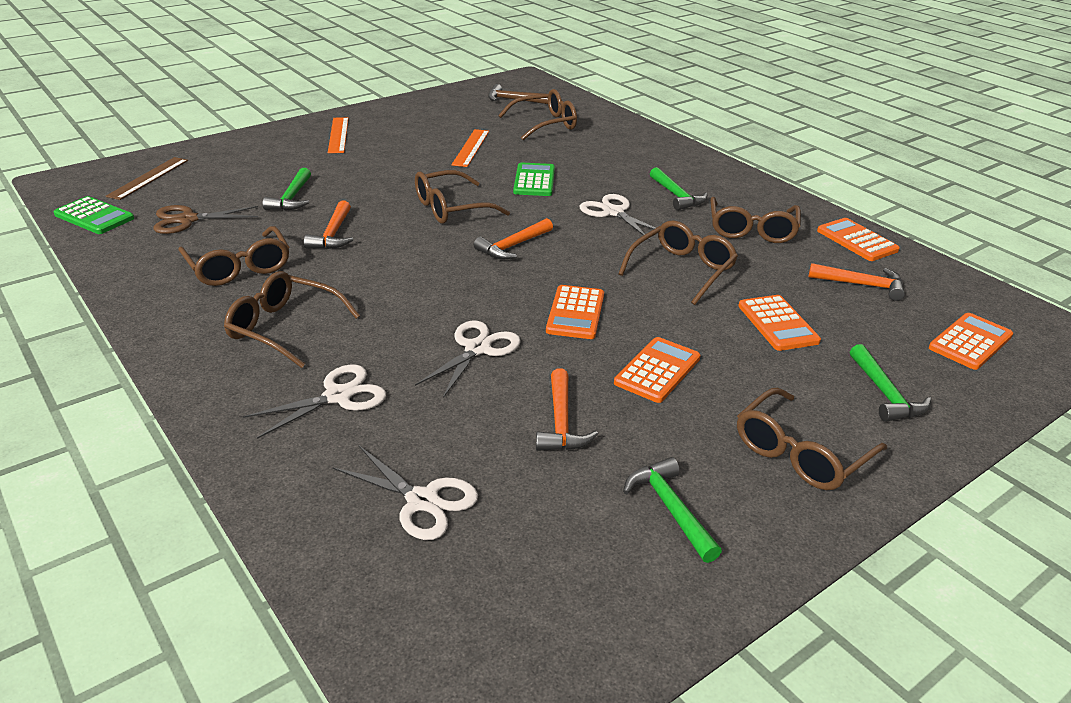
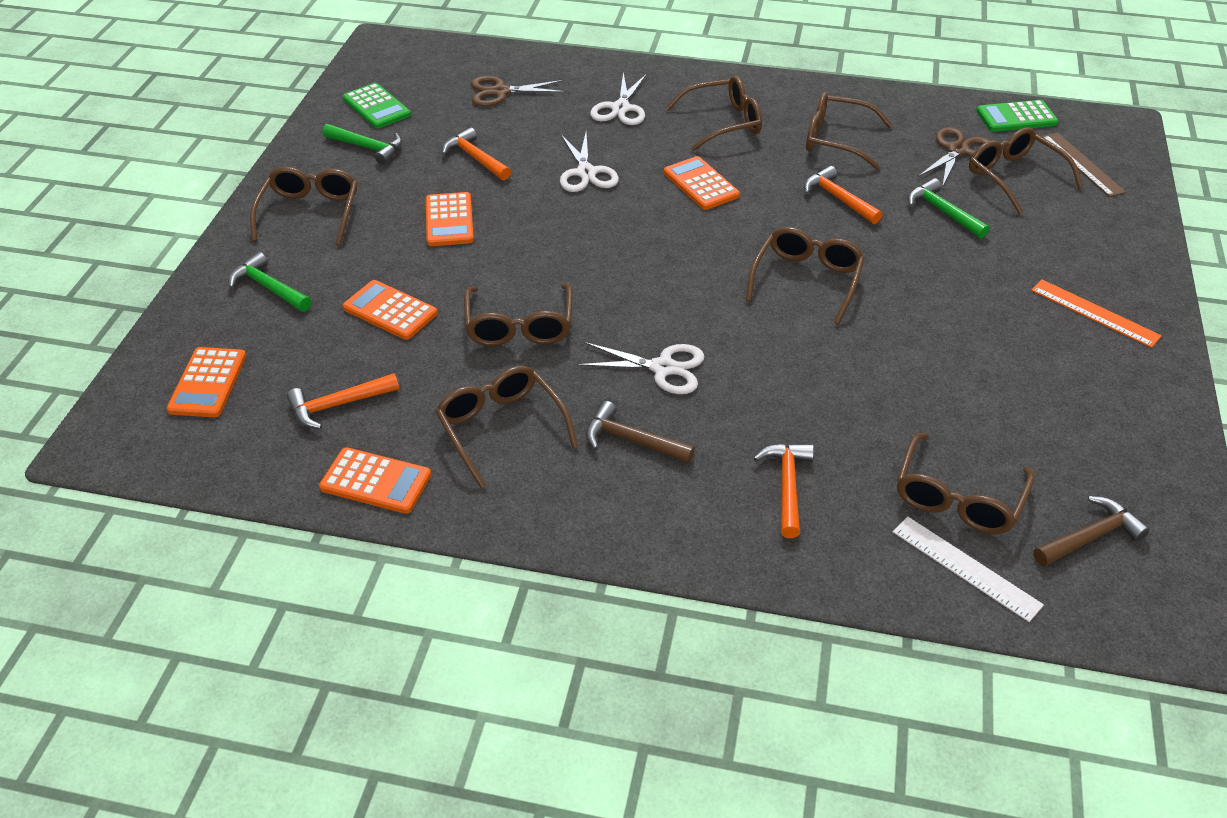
camera: 140 degrees right, 10 degrees up
white scissors [332,446,478,540] -> brown scissors [471,76,567,106]
orange ruler [451,129,489,167] -> none
orange hammer [474,218,553,259] -> orange hammer moved to [754,443,814,538]
green calculator [513,162,555,196] -> green calculator moved to [343,83,411,129]
orange calculator [546,285,604,339] -> orange calculator moved to [664,156,740,210]
green hammer [650,167,707,210] -> brown hammer [586,401,695,463]
none -> white ruler [893,517,1044,622]
none -> brown glasses [969,127,1083,214]

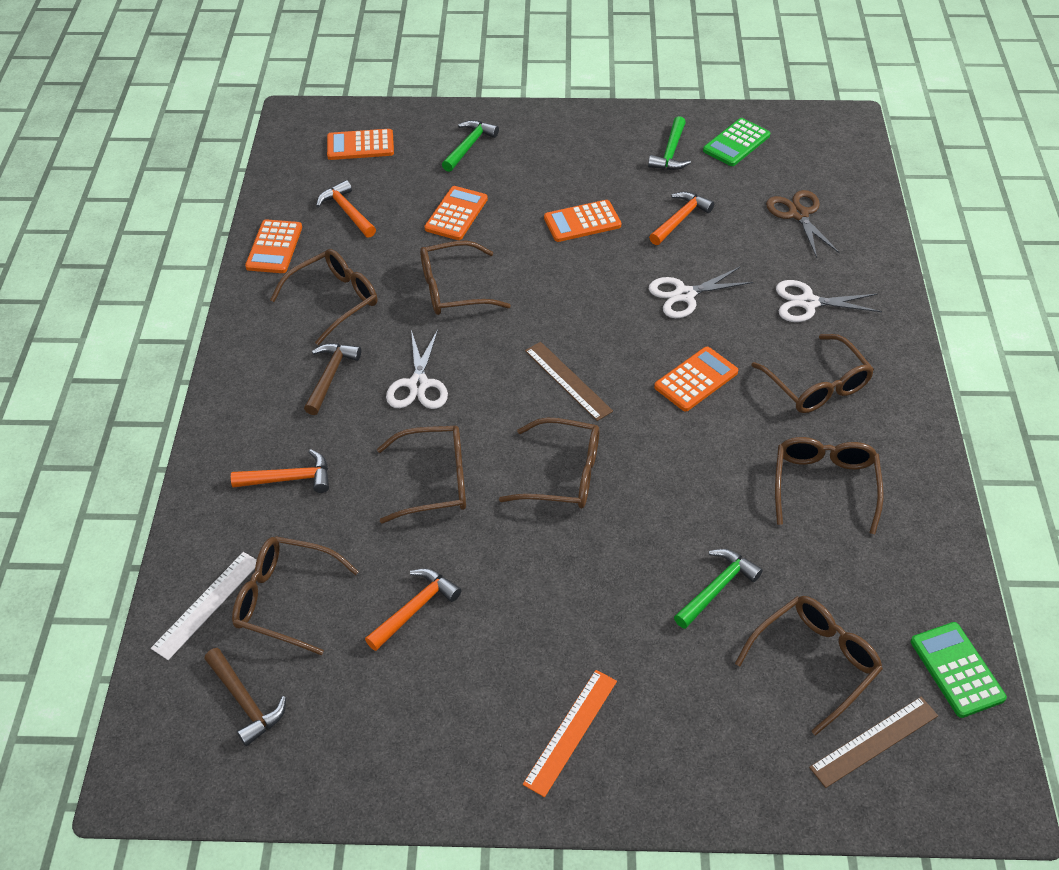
camera: 80 degrees right, 5 degrees up
brown glasses [250,166,358,246] -> brown glasses moved to [377,426,466,524]
orange hammer [804,166,882,224] -> orange hammer moved to [365,569,461,651]
brown scissors [918,127,990,187] -> none
none -> brown ruler [525,342,613,421]

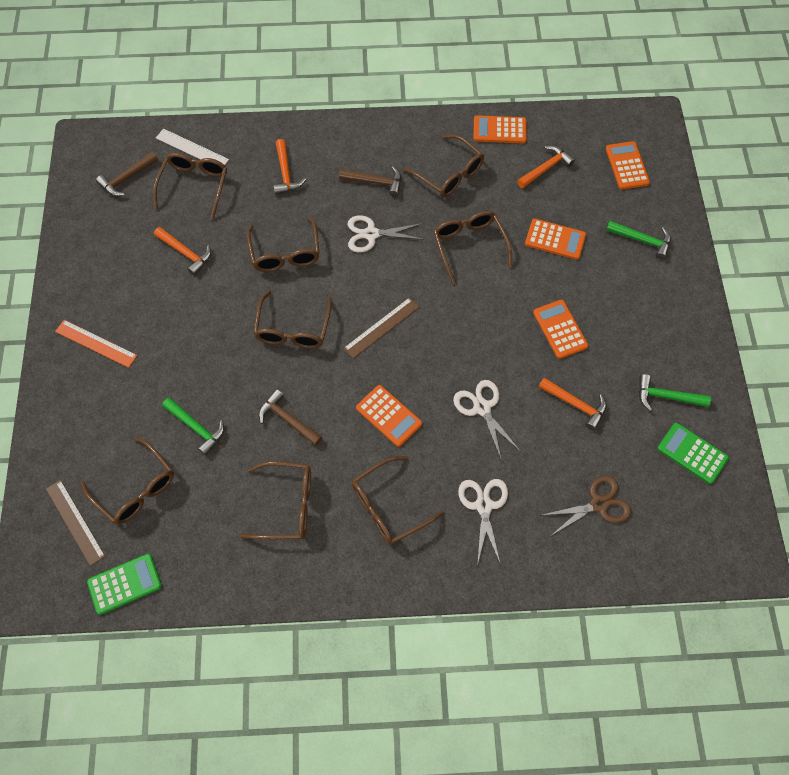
camera: 85 degrees right, 15 degrees up
none -> brown hammer [258,389,323,446]

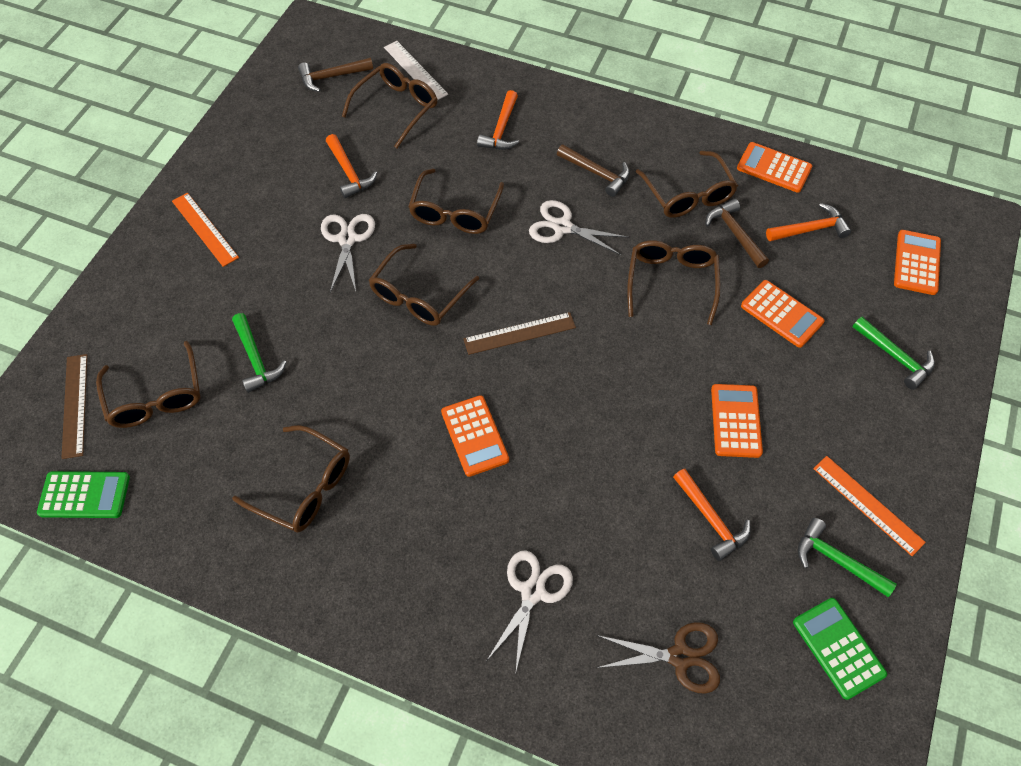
camera: 25 degrees right, 5 degrees down
brown hammer [258,389,323,446] -> brown hammer moved to [705,199,769,268]
brown glasses [352,456,445,545] -> none
white scissors [453,380,521,461] -> white scissors moved to [321,214,375,292]
none -> orange ruler [813,456,926,556]

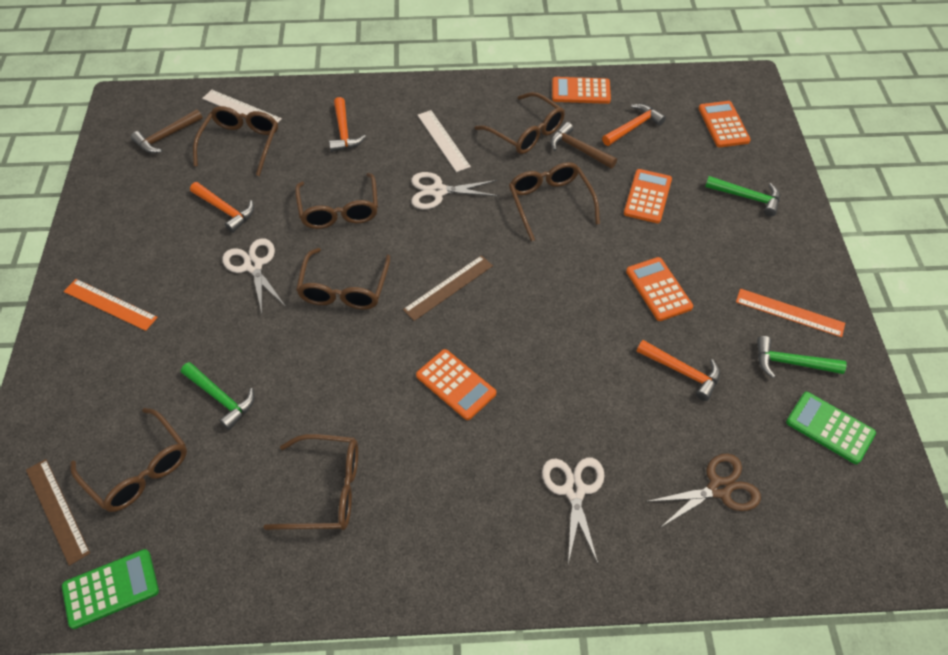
camera: 25 degrees left, 5 degrees down
brown hammer [557,144,630,197] -> white ruler [418,110,471,172]
orange calculator [741,280,824,348] -> orange calculator turned 90 degrees counterclockwise [624,169,672,223]

